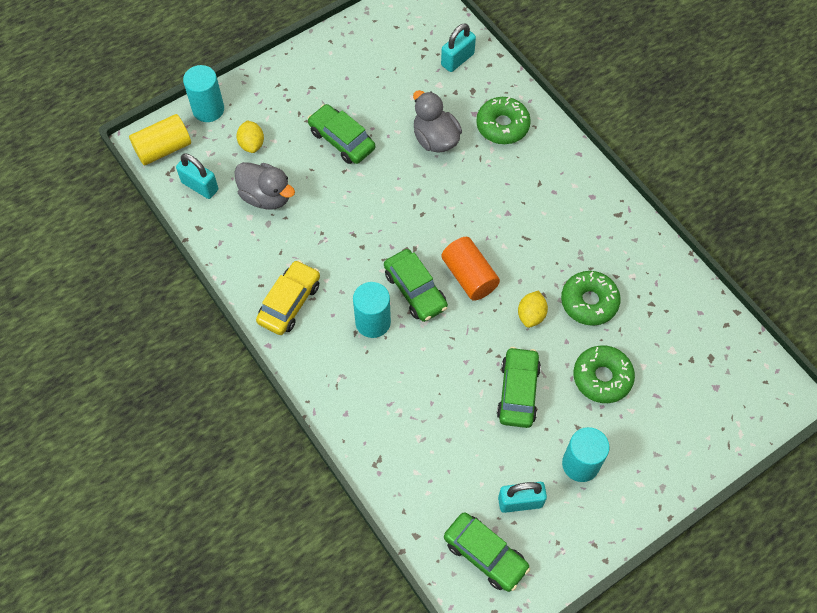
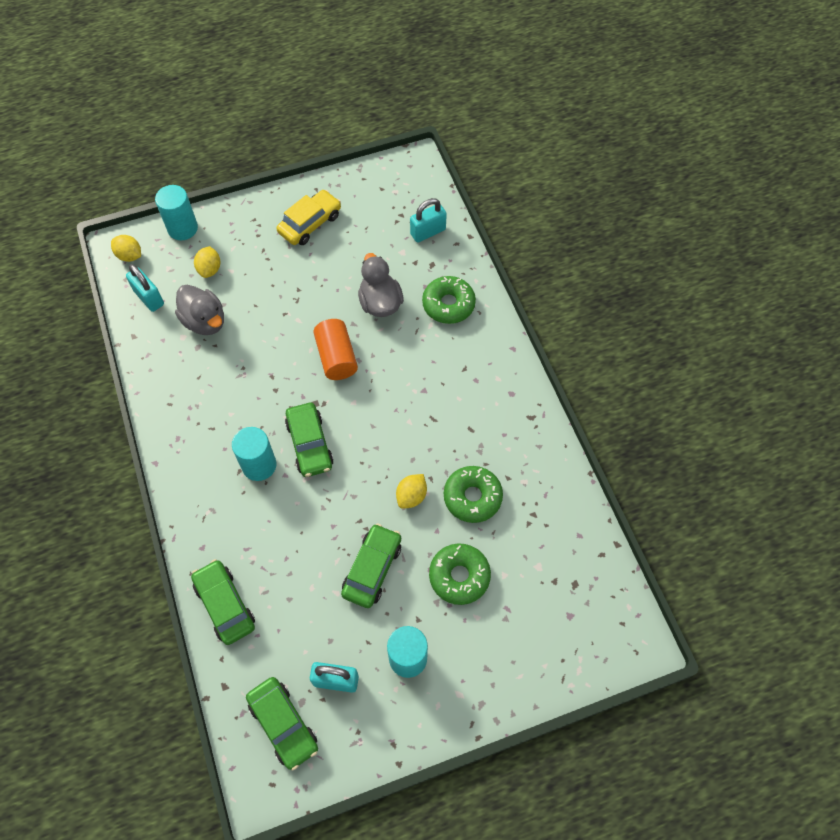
camera: 15 degrees right, 0 degrees up
yellow cylinder [129,114,191,165] -> yellow lemon [111,235,141,262]
yellow car [256,260,320,335] -> yellow car moved to [277,190,341,245]
green car [308,104,375,164] -> green car moved to [191,559,255,645]
orange cylinder [441,237,500,301] -> orange cylinder moved to [313,319,358,380]

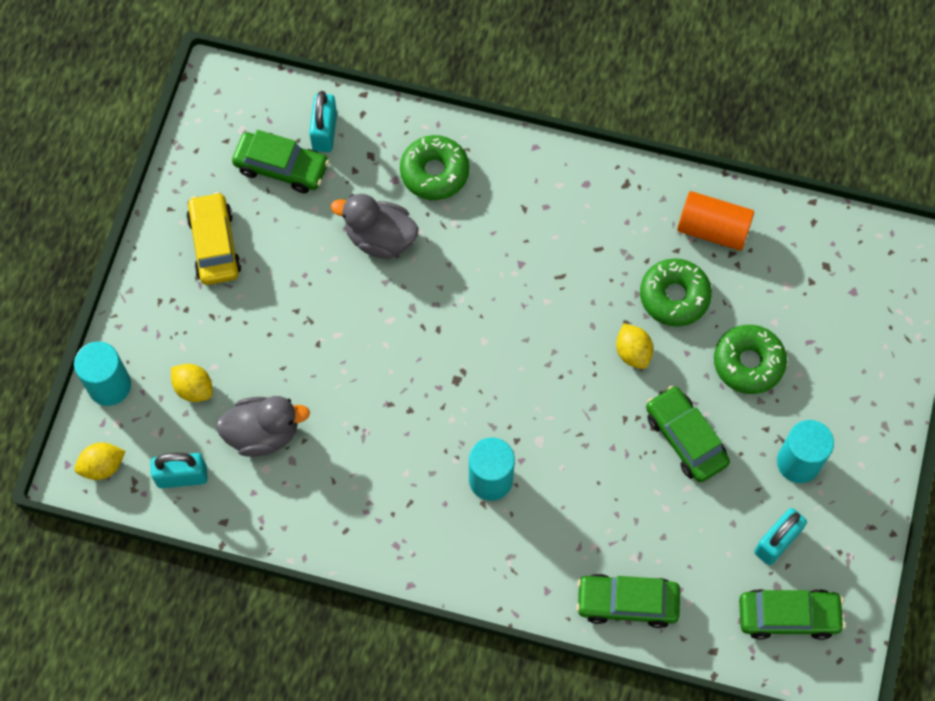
camera: 55 degrees left, 5 degrees up
green car [285,403,334,477] -> green car moved to [232,130,329,193]
orange cylinder [313,319,358,380] -> orange cylinder moved to [677,191,754,251]

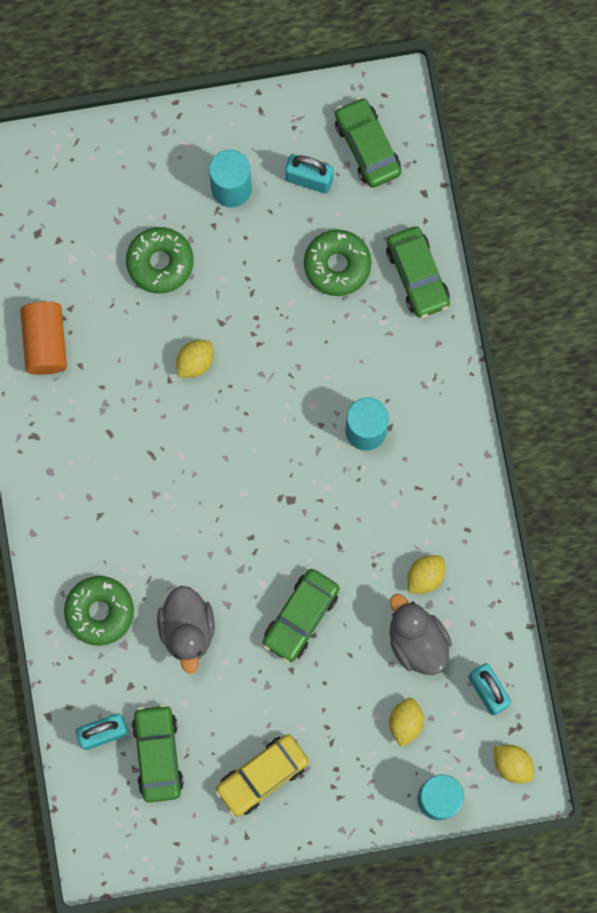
camera: 115 degrees left, 10 degrees up
green donut [640,258,712,327] -> green donut moved to [304,230,371,296]
green car [646,386,730,483] -> green car moved to [263,569,339,663]
none -> yellow lemon [407,555,445,594]

